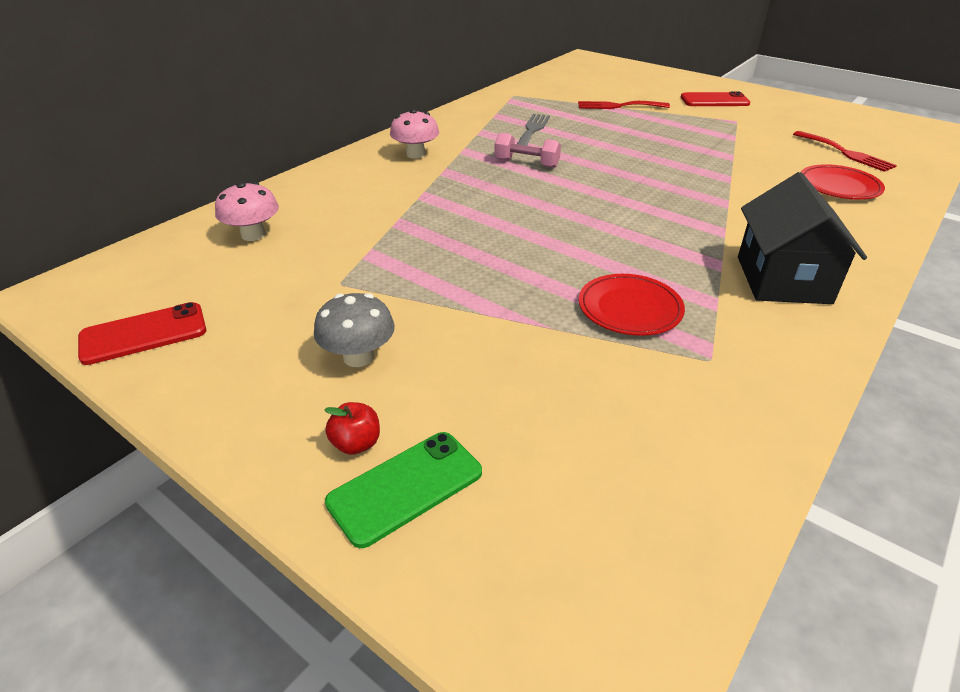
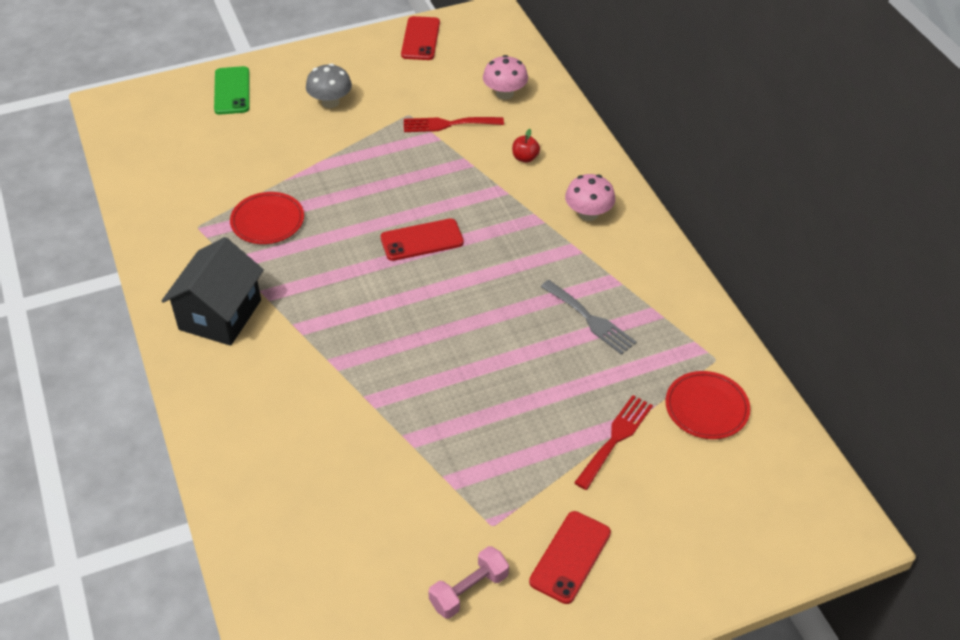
camera: 120 degrees right, 10 degrees up
red apple [324,402,380,455] -> red apple moved to [512,129,540,163]
pink dumbbell [494,133,561,168] -> pink dumbbell moved to [428,546,509,619]
black house [738,172,867,304] -> black house turned 75 degrees clockwise [162,237,264,346]
red fork [793,131,897,172] -> red fork moved to [404,117,504,132]
red plate [801,164,885,200] -> red plate moved to [665,371,750,439]
none -> red phone [381,219,464,261]

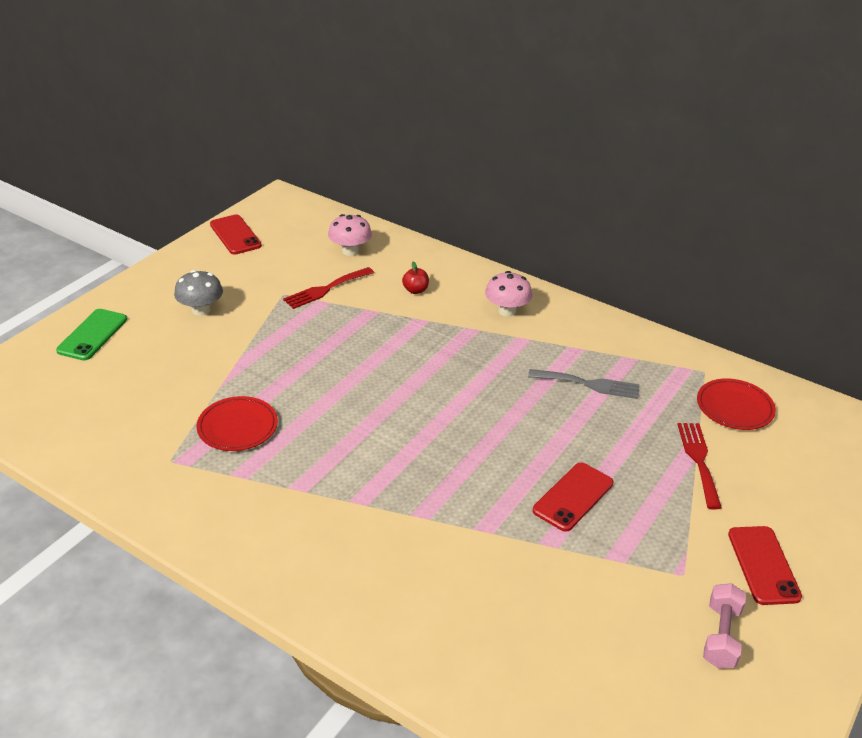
camera: 35 degrees left, 10 degrees down
black house [162,237,264,346] -> none
green phone [214,66,250,115] -> green phone turned 60 degrees clockwise [56,309,127,360]
red phone [381,219,464,261] -> red phone moved to [533,462,613,532]

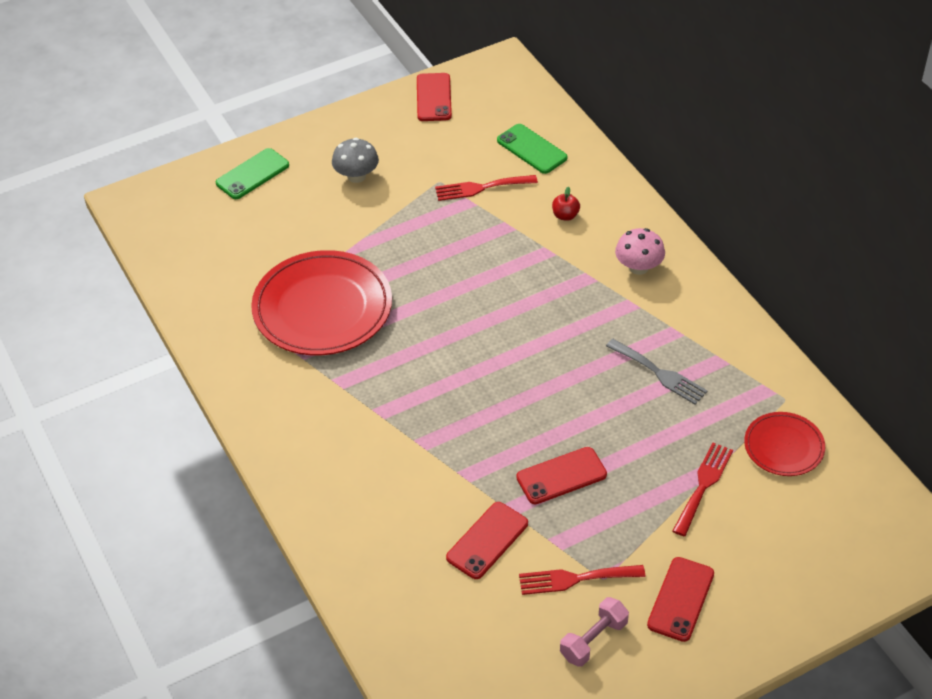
camera: 30 degrees right, 10 degrees up
red plate [196,396,278,451] -> red plate [251,250,392,355], size x1.90
pink mushroom [328,214,372,256] -> green phone [497,124,567,174]
none -> red phone [446,502,528,579]
none -> red fork [519,565,645,595]

